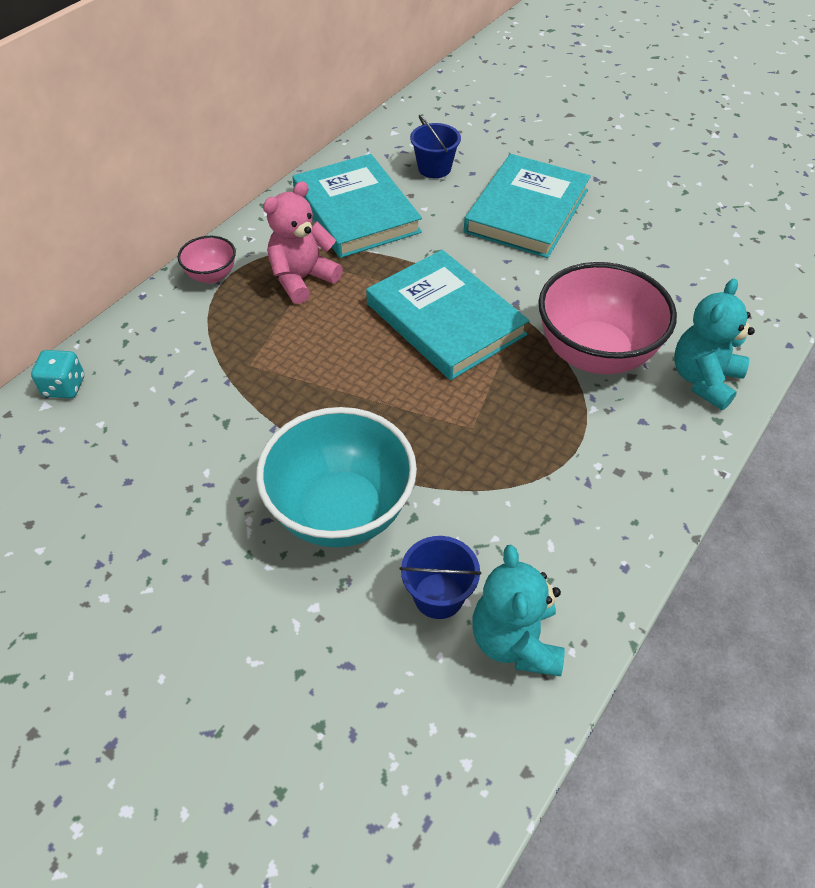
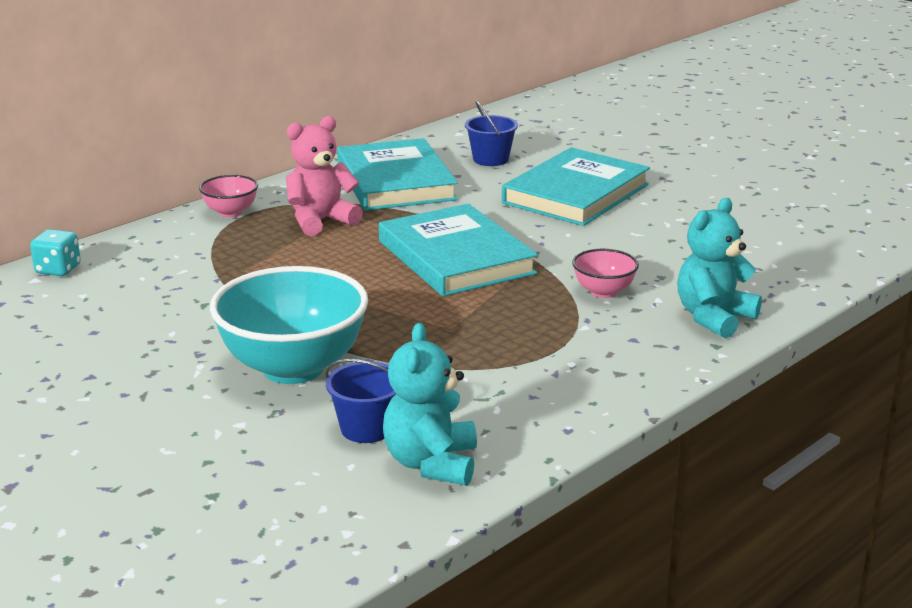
camera: 10 degrees right, 25 degrees down
pink bowl [538,262,677,374] -> pink bowl [572,249,639,298], size x0.47

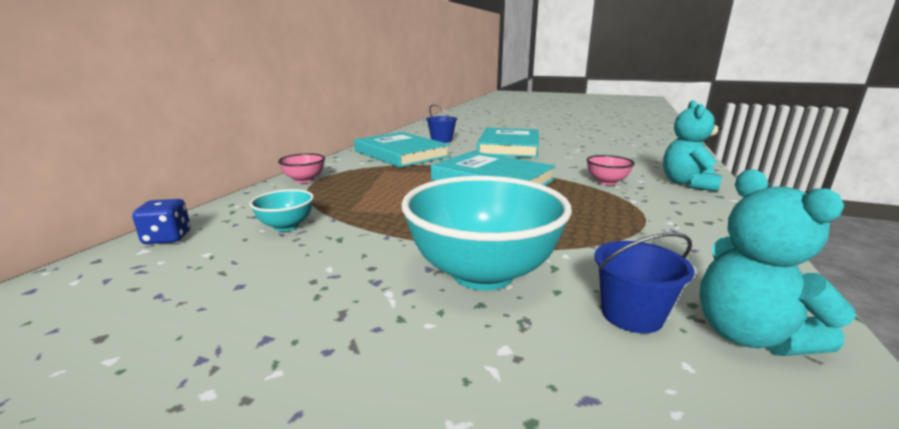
camera: 25 degrees left, 5 degrees down
turquoise dice [30,229,81,276] -> blue dice [132,199,191,244]
pink teddy bear [286,116,363,236] -> none
none -> turquoise bowl [250,189,314,231]

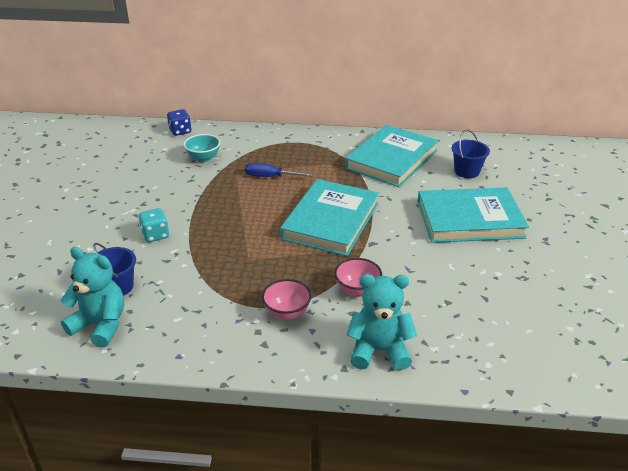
camera: 75 degrees right, 15 degrees up
pink bowl [278,153,325,183] -> pink bowl moved to [262,279,312,320]
turquoise bowl [401,176,572,290] -> turquoise dice [138,208,169,242]
turquoise teddy bear [700,169,856,356] -> turquoise teddy bear turned 60 degrees clockwise [60,247,124,348]
none -> blue screwdriver [245,163,313,177]

